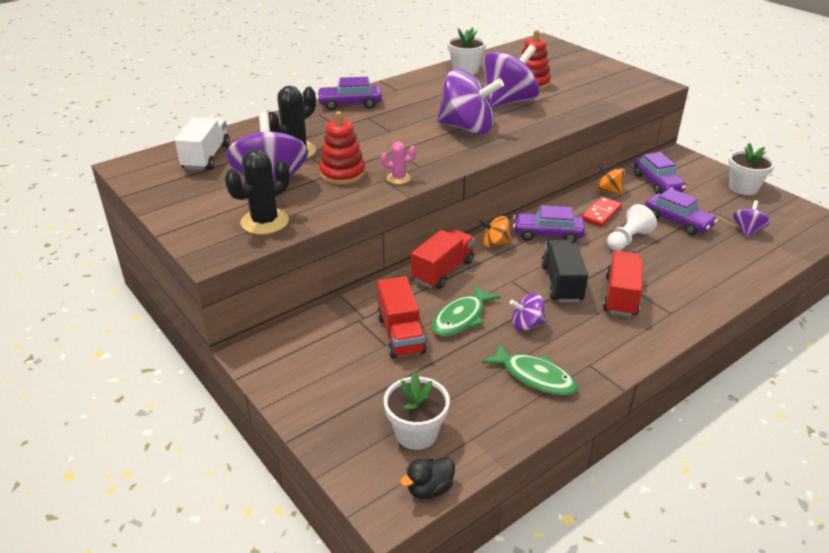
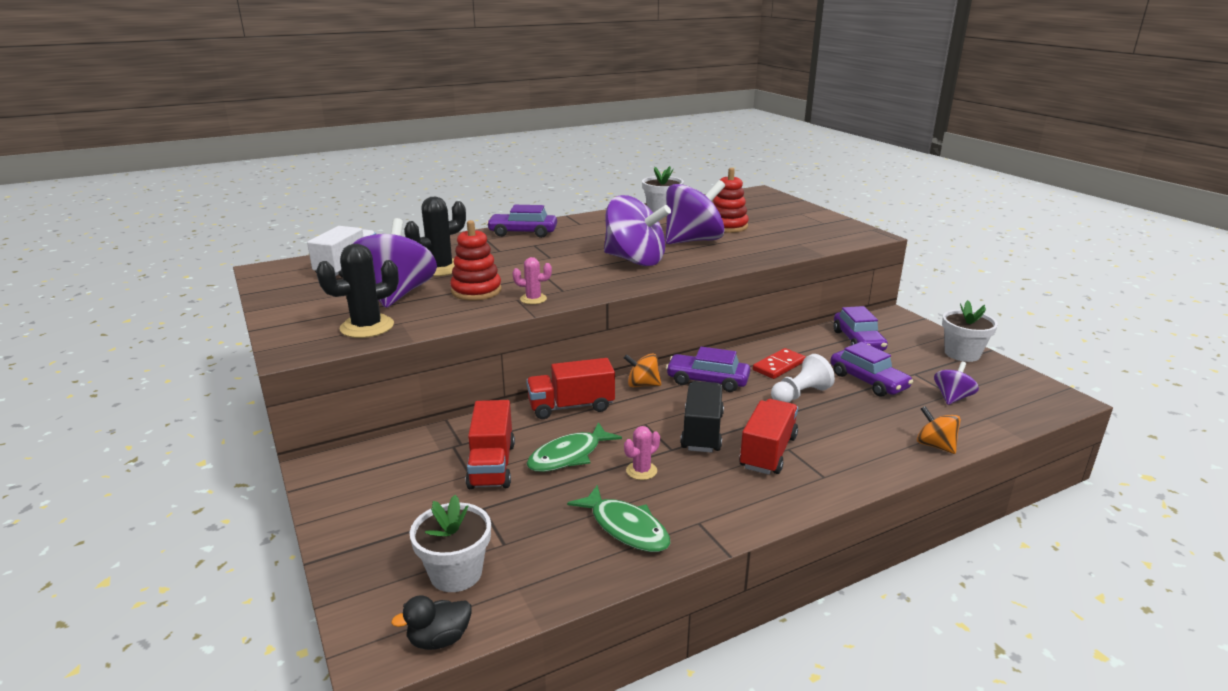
camera: 10 degrees right, 10 degrees down
red truck [411,229,475,289] -> red truck turned 150 degrees counterclockwise [526,358,615,419]
purple spinning top [509,293,546,331] -> pink cactus [624,426,660,480]
orange spinning top [597,164,625,195] -> orange spinning top moved to [917,406,961,454]

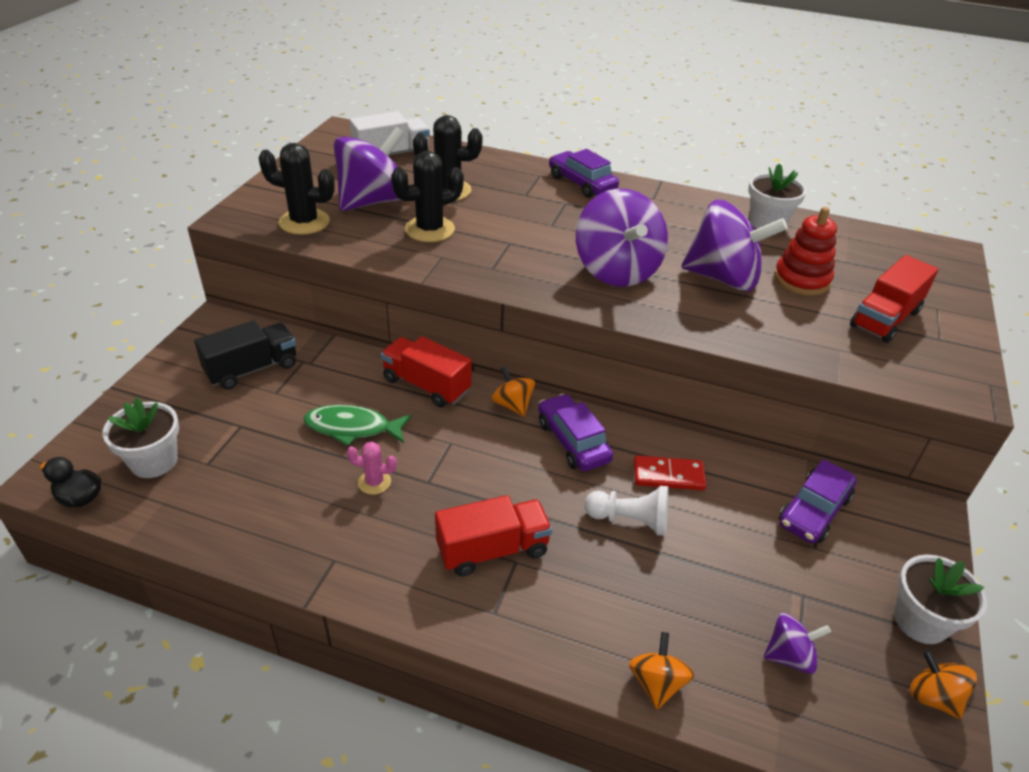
camera: 45 degrees right, 15 degrees up
red stacking toy [450,220,502,301] -> black cactus [391,151,464,242]
red truck [466,400,515,489] -> red truck moved to [850,255,938,343]
pink cactus [513,257,552,304] -> none
green fish [567,485,671,552] -> none
black truck [680,381,724,453] -> black truck moved to [194,320,296,389]
purple car [831,342,913,397] -> none
none -> orange spinning top [910,649,977,719]

